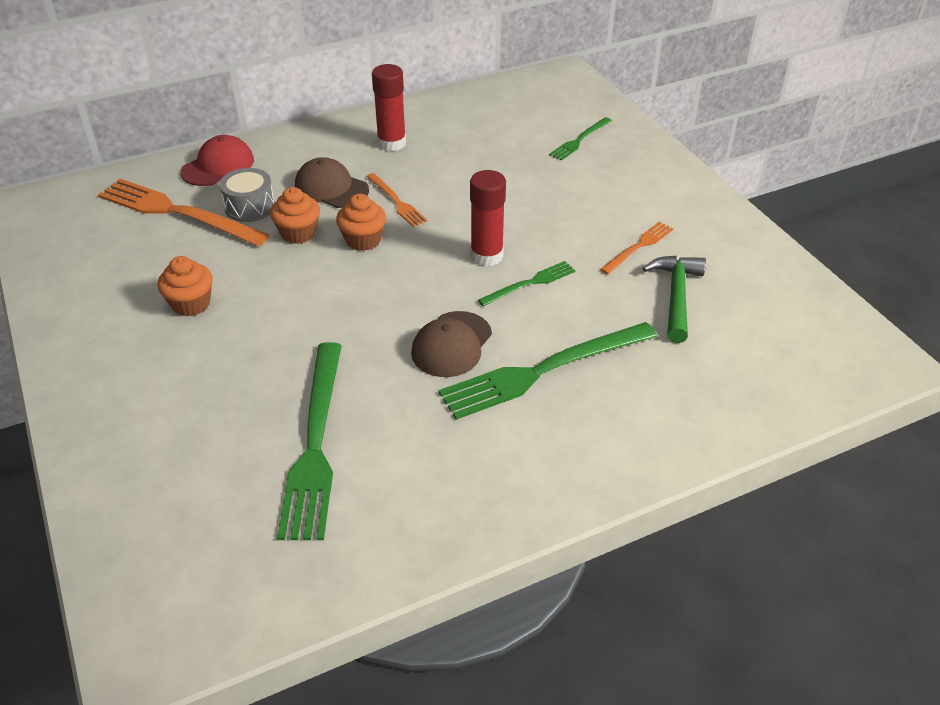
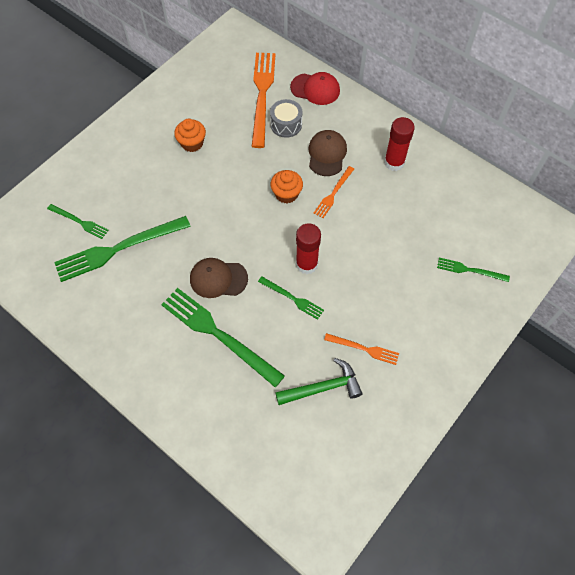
camera: 65 degrees right, 20 degrees up
orange cupcake [270,187,320,244] -> none
none -> green fork [47,204,109,239]

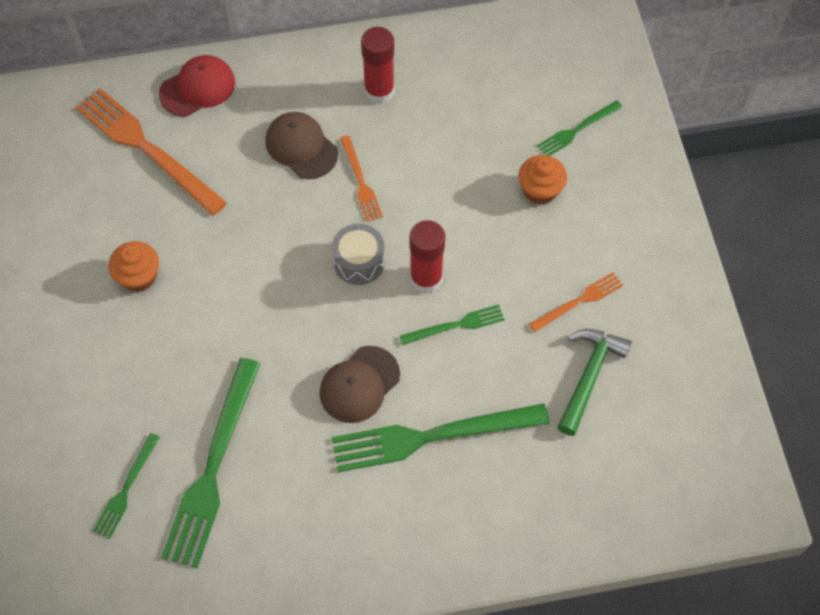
camera: 50 degrees left, 0 degrees up
green fork [47,204,109,239] -> green fork turned 135 degrees clockwise [93,433,160,539]
grey drum [270,99,302,138] -> grey drum moved to [332,224,385,285]
orange cupcake [271,170,303,203] -> orange cupcake moved to [518,155,567,205]

